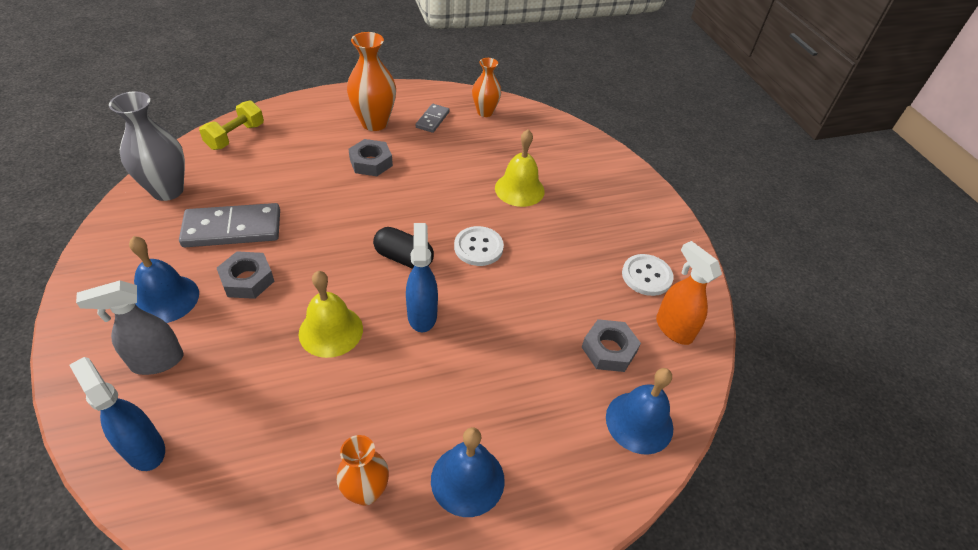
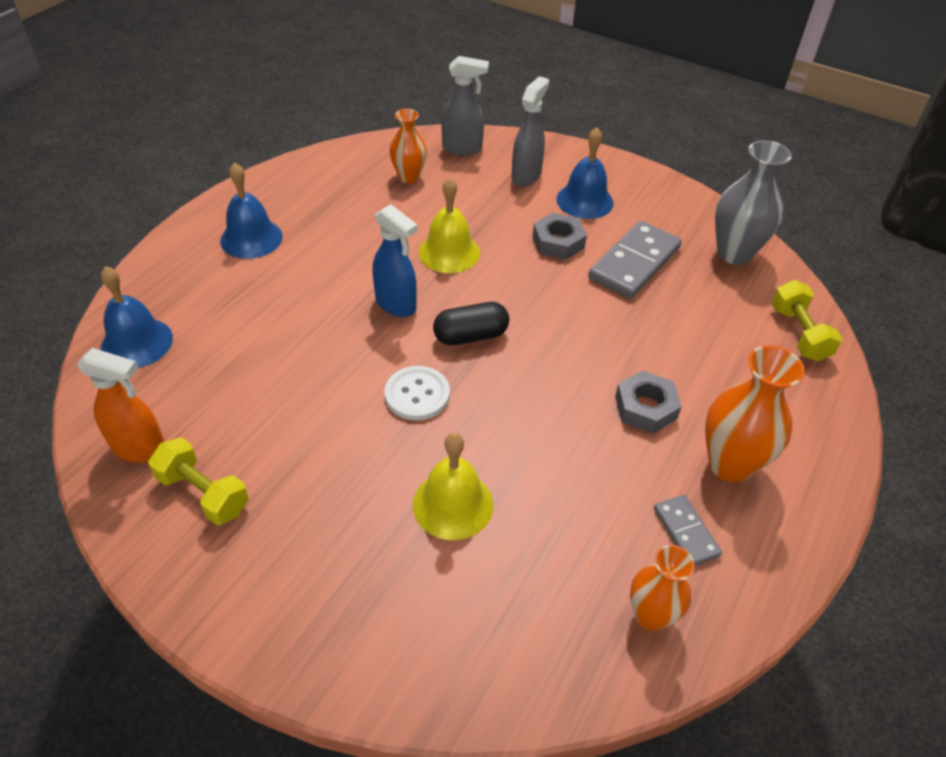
camera: 140 degrees right, 0 degrees up
blue spray bottle [69,357,165,471] -> grey spray bottle [441,56,489,156]
orange vase [336,435,389,505] -> orange vase moved to [389,109,427,183]
grey nut [582,319,641,372] -> none
white button [622,254,674,296] -> yellow dumbbell [148,437,249,525]

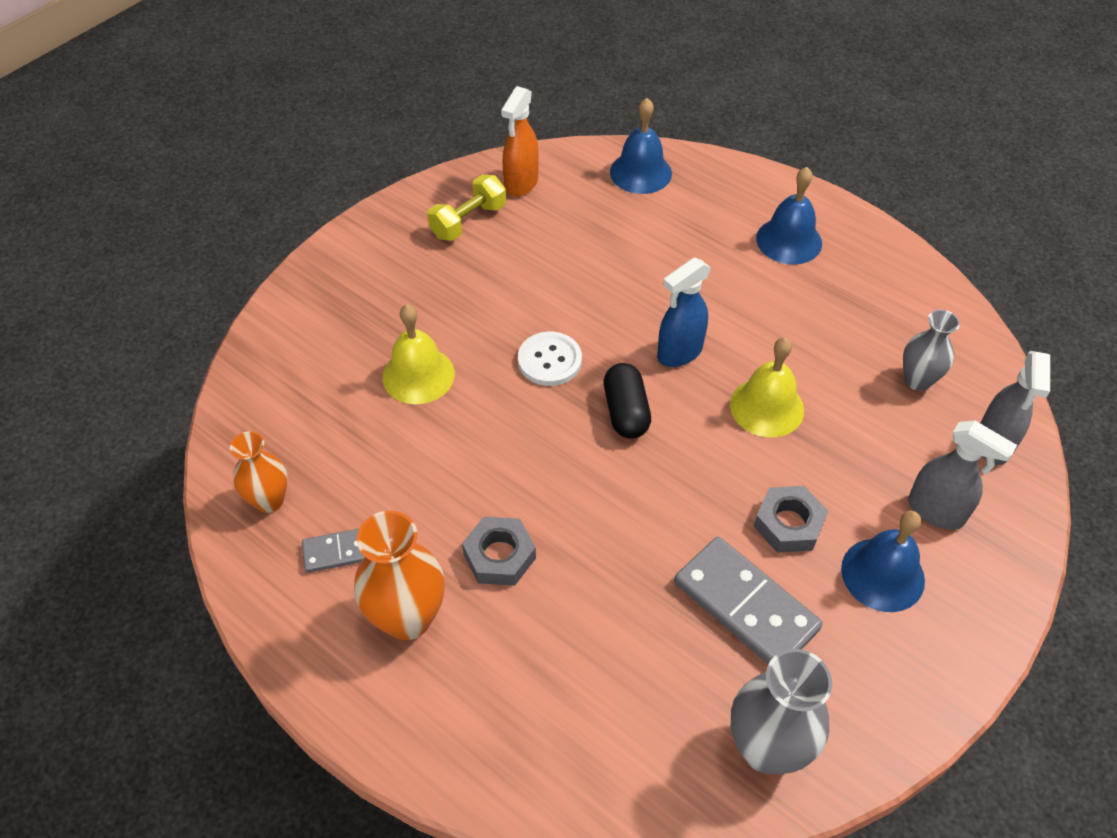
camera: 100 degrees right, 5 degrees up
orange vase [389,109,427,183] -> grey vase [903,310,960,391]
yellow dumbbell [771,280,842,362] -> none

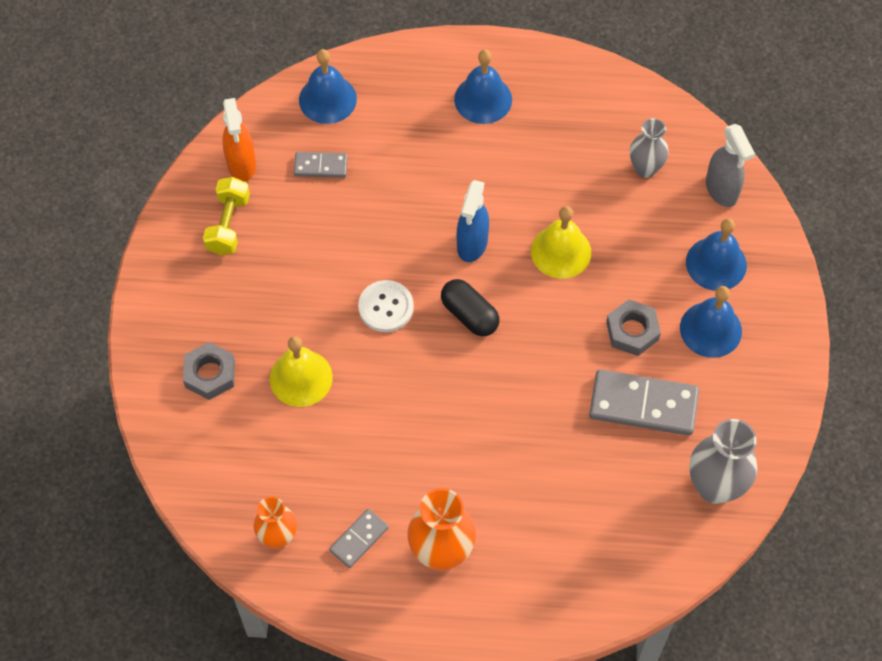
camera: 35 degrees left, 10 degrees up
grey nut [462,517,536,586] -> grey nut moved to [183,342,235,400]
grey spray bottle [908,421,1017,530] -> blue bell [686,218,747,291]
none -> grey domino [294,152,348,178]

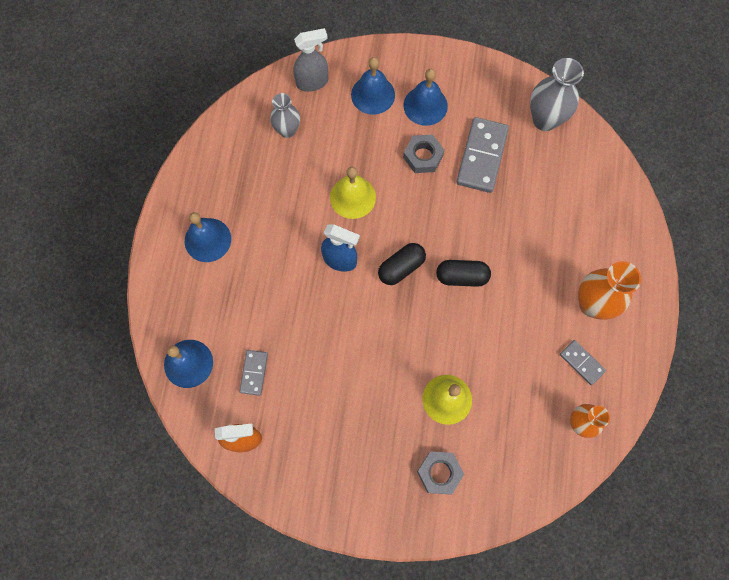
camera: 85 degrees left, 10 degrees up
yellow dumbbell [203,177,250,255] -> none
white button [358,280,414,332] -> none
none -> black capsule [436,260,491,287]

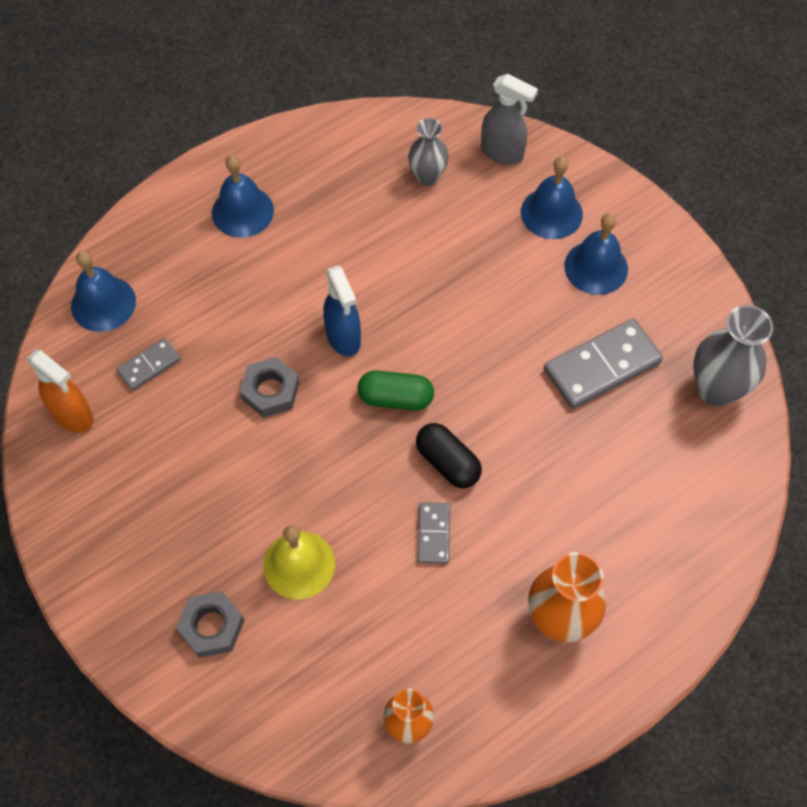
camera: 45 degrees right, 10 degrees down
yellow bell [330,167,376,219] -> none
black capsule [378,243,426,285] -> green capsule [358,370,434,410]
grey nut [403,134,444,173] -> grey nut moved to [240,357,299,418]
grey domino [560,340,606,385] -> grey domino moved to [418,502,450,564]

